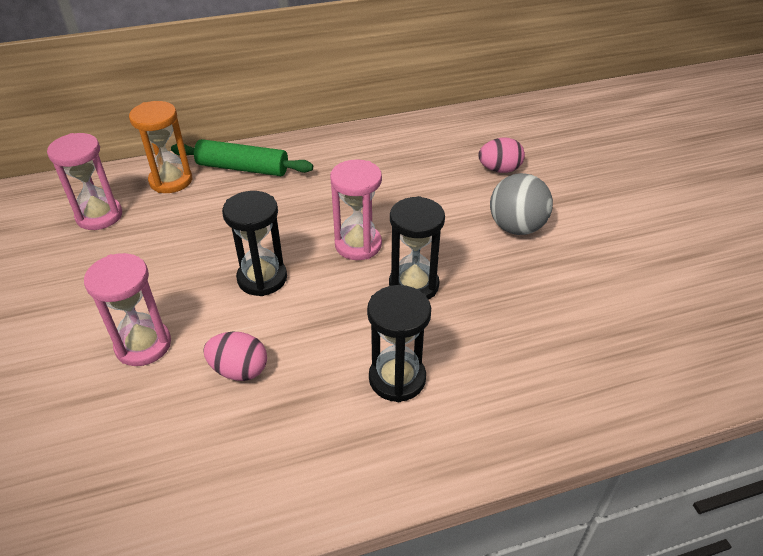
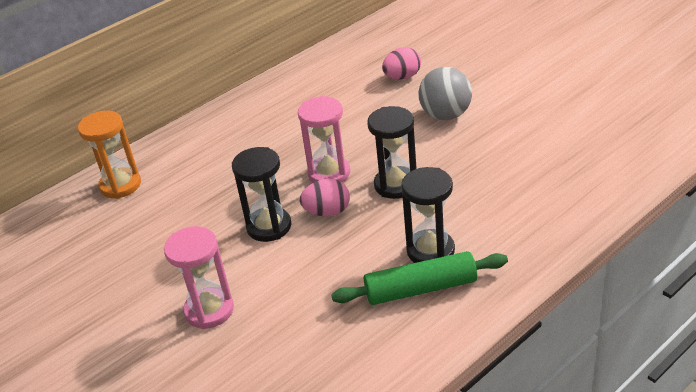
camera: 20 degrees left, 5 degrees down
pink hourglass [47,133,122,230] -> none
green rolling pin [171,139,313,176] -> green rolling pin moved to [331,251,508,305]
pink egg [203,332,267,381] -> pink egg moved to [300,179,350,216]

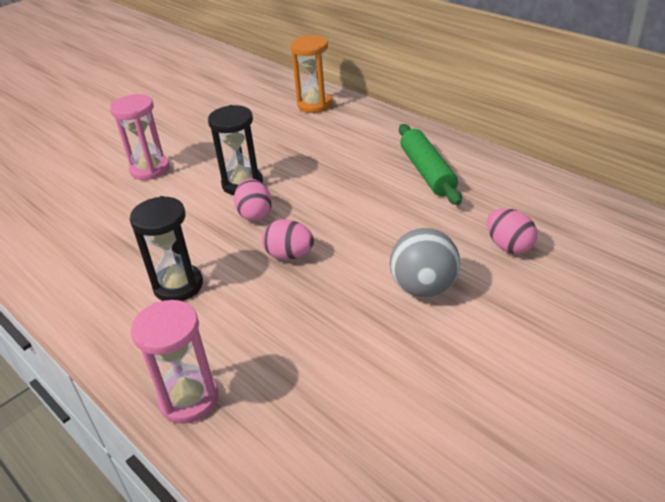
camera: 85 degrees right, 0 degrees up
pink hourglass [298,96,350,183] -> pink hourglass moved to [130,300,219,424]
green rolling pin [331,251,508,305] -> green rolling pin moved to [399,124,462,205]
black hourglass [367,106,417,199] -> pink egg [262,219,314,260]

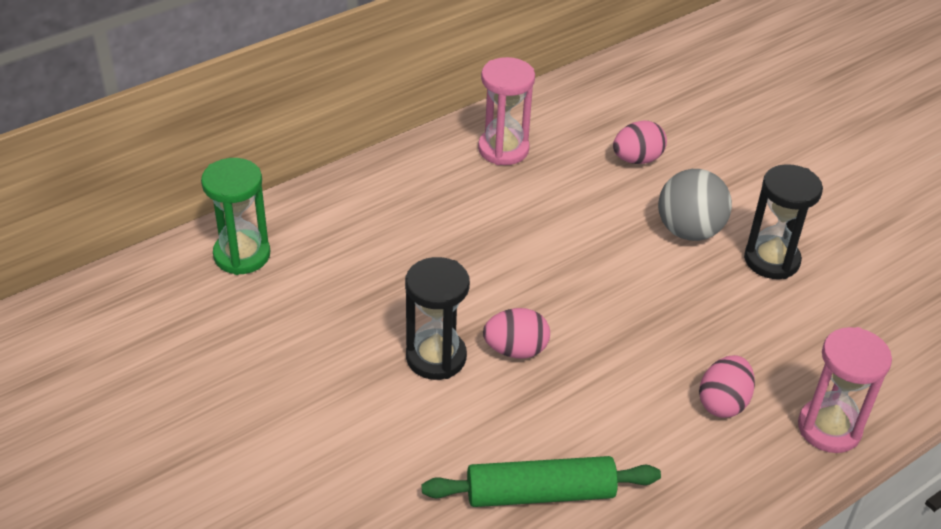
camera: 85 degrees left, 5 degrees up
pink hourglass [110,94,170,180] -> pink hourglass moved to [478,57,535,165]
black hourglass [130,196,203,301] -> black hourglass moved to [744,164,823,279]
pink egg [262,219,314,260] -> pink egg moved to [699,355,755,418]
orange hourglass [291,35,332,113] -> green hourglass [201,158,270,275]
green rolling pin [399,124,462,205] -> green rolling pin moved to [422,456,661,507]

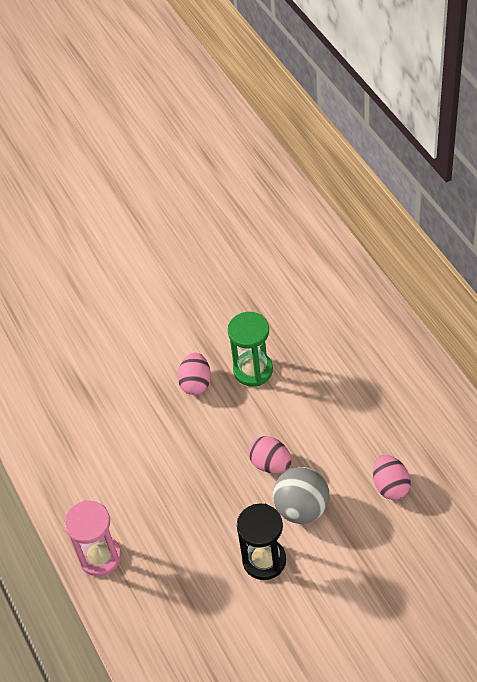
camera: 105 degrees right, 10 degrees up
green hourglass [201,158,270,275] -> green hourglass moved to [228,312,273,387]
black hourglass [405,257,470,380] -> none
green rolling pin [422,456,661,507] -> none
pink hourglass [478,57,535,165] -> none
pink egg [699,355,755,418] -> pink egg moved to [248,436,292,473]

